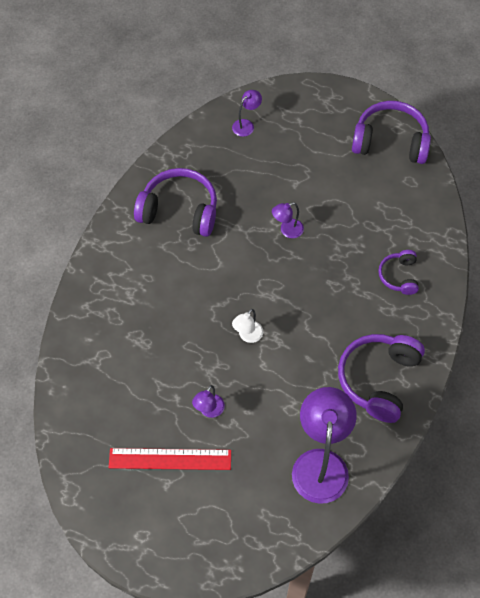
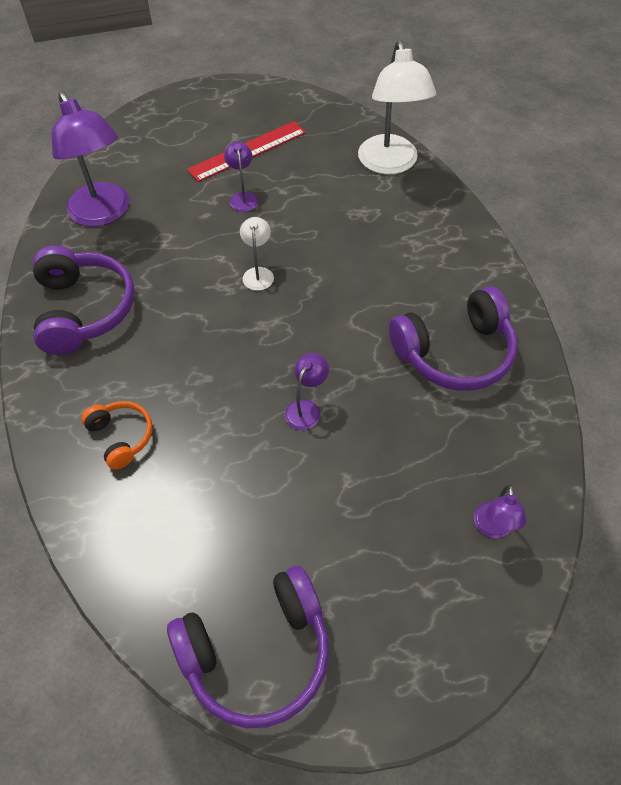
camera: 145 degrees right, 5 degrees down
purple headphones [378,250,419,295] -> orange headphones [81,401,153,470]
none -> white lamp [358,40,436,174]

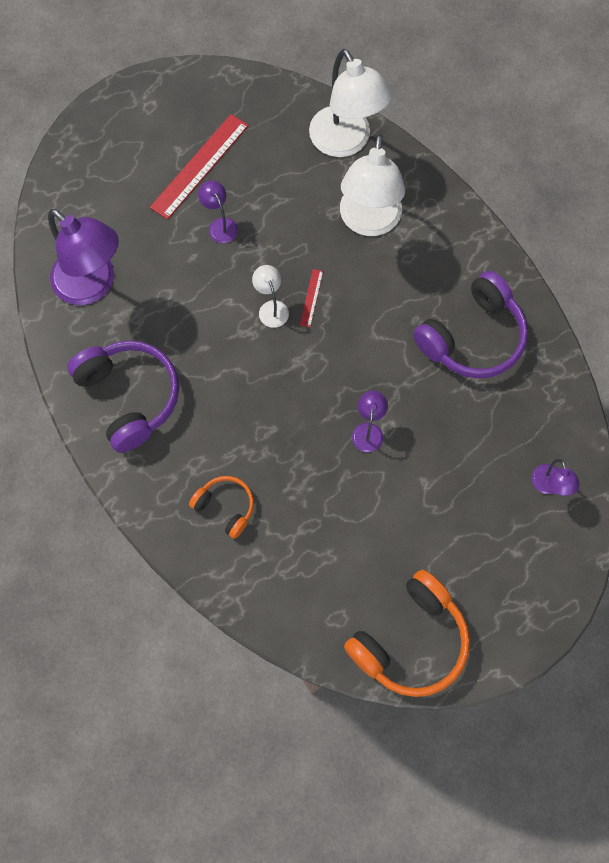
camera: 20 degrees left, 15 degrees up
purple headphones [167,566,329,728] -> orange headphones [344,570,470,697]
none -> red ruler [300,269,323,327]
none -> white lamp [340,134,405,236]

